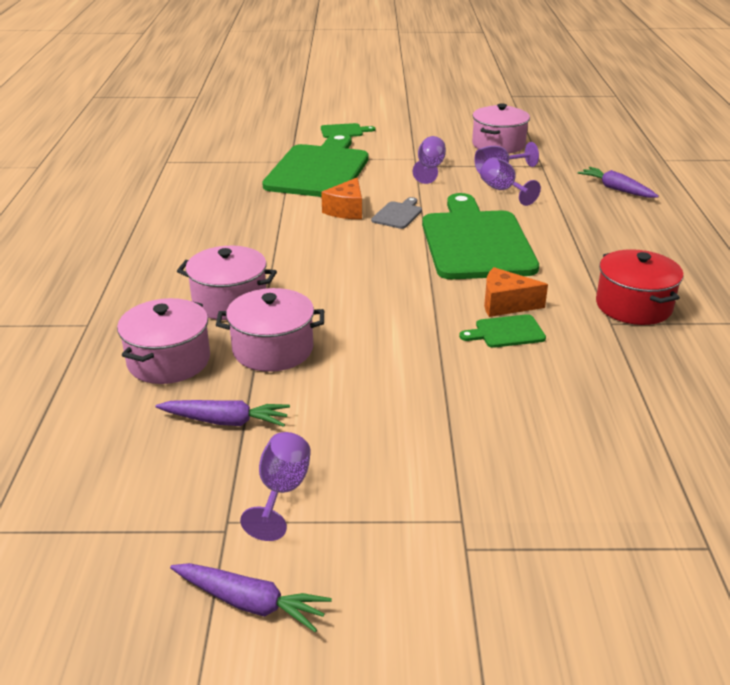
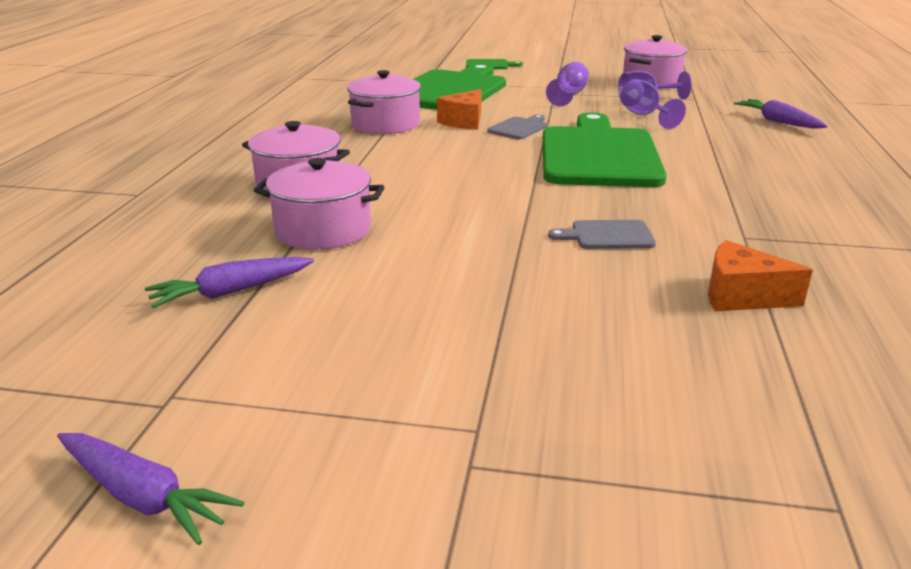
camera: 10 degrees right, 5 degrees down
pink pot [117,298,210,384] -> pink pot moved to [347,70,421,134]
purple carrot [156,400,290,427] -> purple carrot turned 135 degrees clockwise [144,257,314,308]
purple goblet [240,432,311,541] -> none
green cutting board [459,314,546,348] -> grey cutting board [548,220,656,249]
orange cheese [484,267,548,317] -> orange cheese moved to [708,240,813,311]
red pot [596,249,683,325] -> none

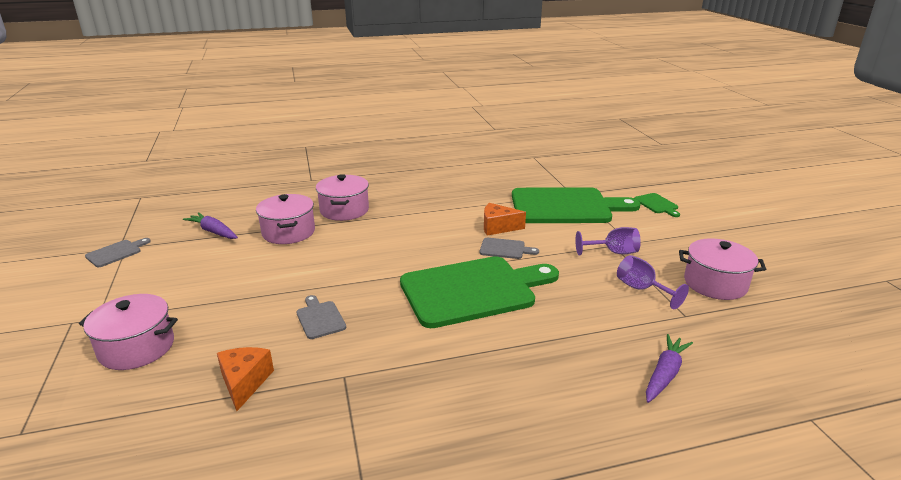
camera: 65 degrees right, 0 degrees up
purple carrot [57,433,245,545] -> none
pink pot [347,70,421,134] -> pink pot moved to [79,294,178,370]
purple goblet [620,79,686,129] -> none
none -> grey cutting board [85,238,151,267]

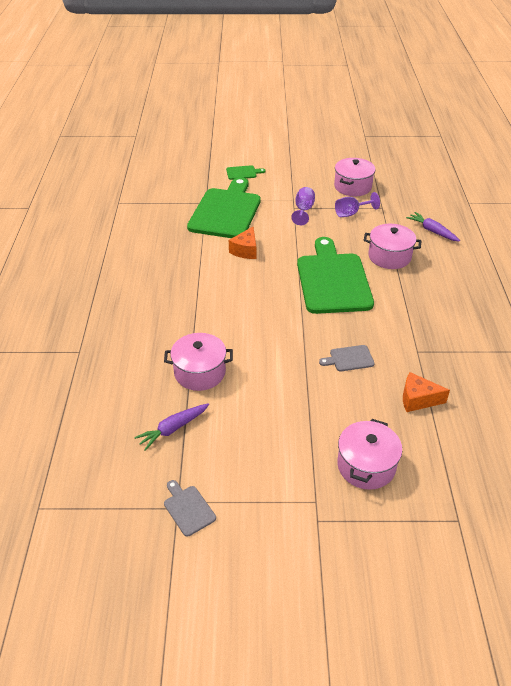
camera: 75 degrees left, 15 degrees up
pink pot [316,174,369,221] -> pink pot moved to [364,224,421,269]
grey cutting board [480,238,539,259] -> none

